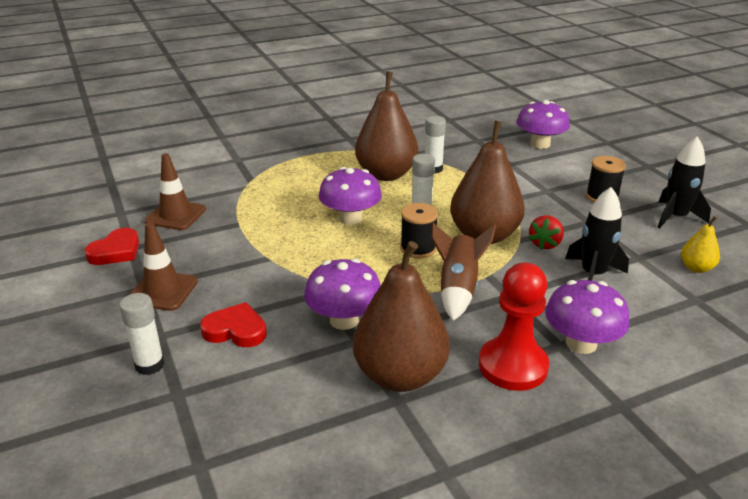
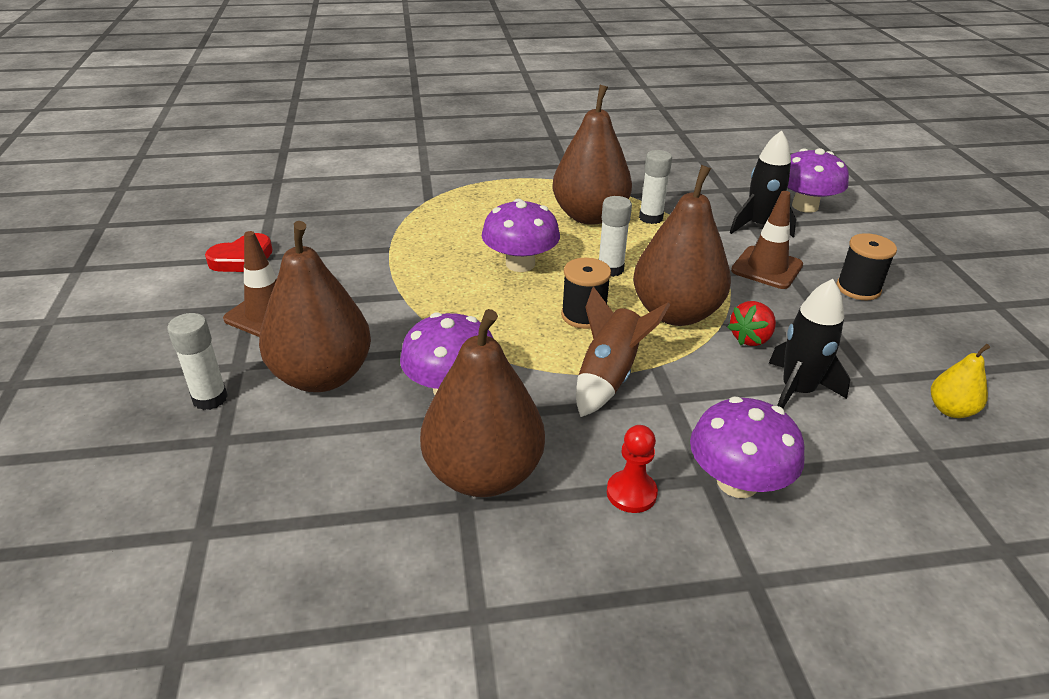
camera: 15 degrees right, 5 degrees up
brown traffic cone [145,153,206,230] -> brown traffic cone moved to [731,191,803,289]
red heart [200,302,267,347] -> brown pear [259,221,371,392]
red pawn [479,263,549,391] -> red pawn [607,425,658,513], size x0.55
black rocket [657,136,711,229] -> black rocket moved to [730,130,796,238]

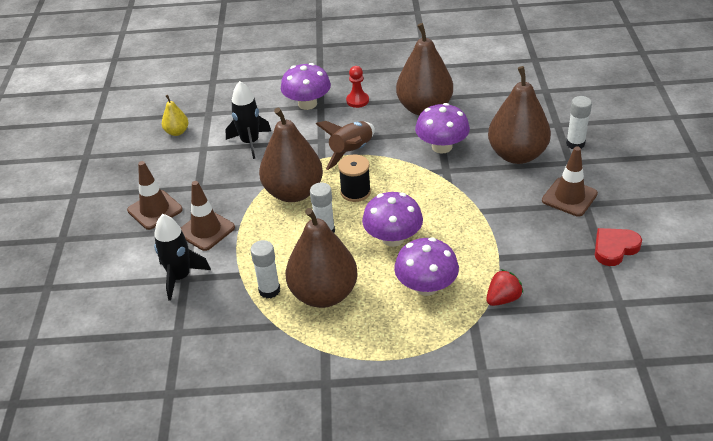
camera: 170 degrees left, 5 degrees up
red strawberry [728,301,776,346] -> red strawberry moved to [486,269,524,306]
purple mushroom [787,148,849,213] -> purple mushroom moved to [394,237,459,296]
black spool [837,233,897,300] -> brown traffic cone [127,161,183,230]

